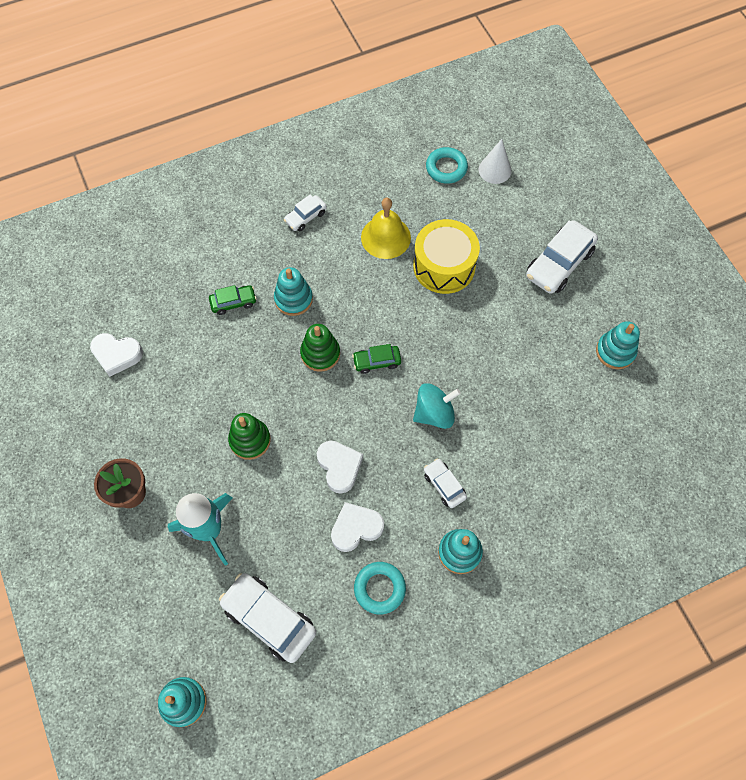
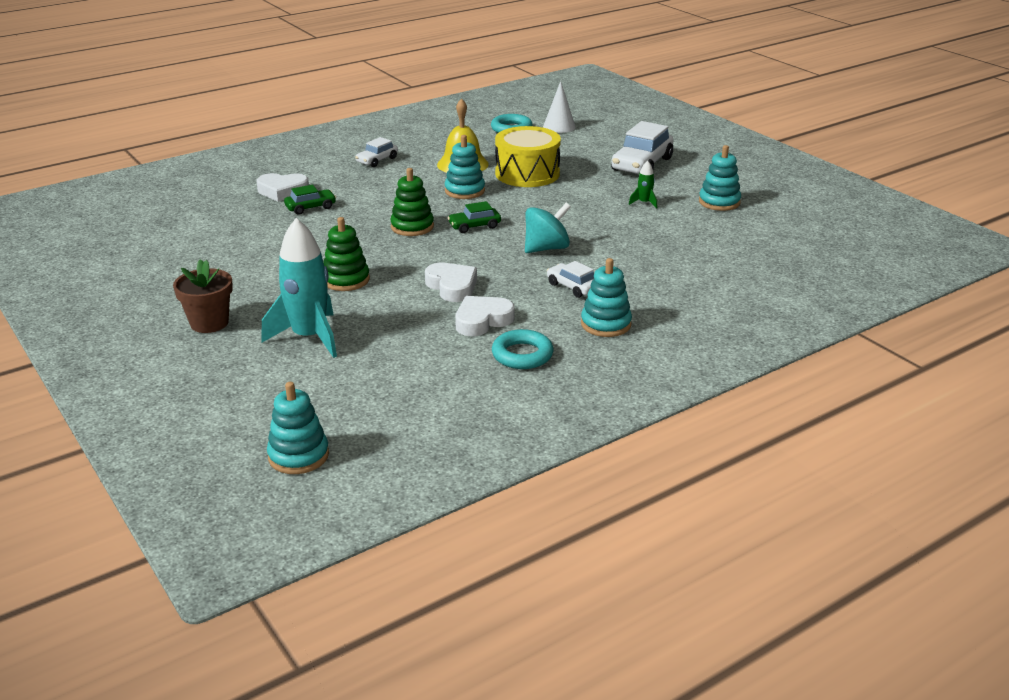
camera: 10 degrees left, 35 degrees down
white heart [90,333,143,377] -> white heart moved to [256,173,309,202]
white car [219,573,316,663] -> none
turquoise stacking toy [274,267,313,316] -> turquoise stacking toy moved to [444,135,485,199]
none -> green rocket [629,161,657,209]

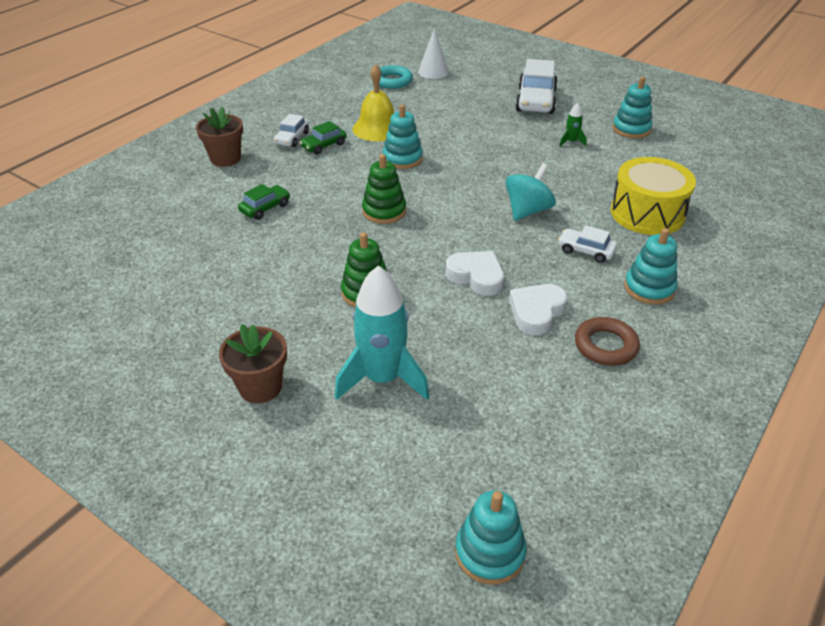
camera: 20 degrees left, 10 degrees up
white heart [256,173,309,202] -> none
green car [448,201,501,233] -> green car moved to [299,121,347,155]
turquoise ring [492,329,553,369] -> brown ring [575,317,640,366]
yellow drum [495,126,561,187] -> yellow drum moved to [610,157,696,235]
none -> brown flower pot [196,107,243,167]

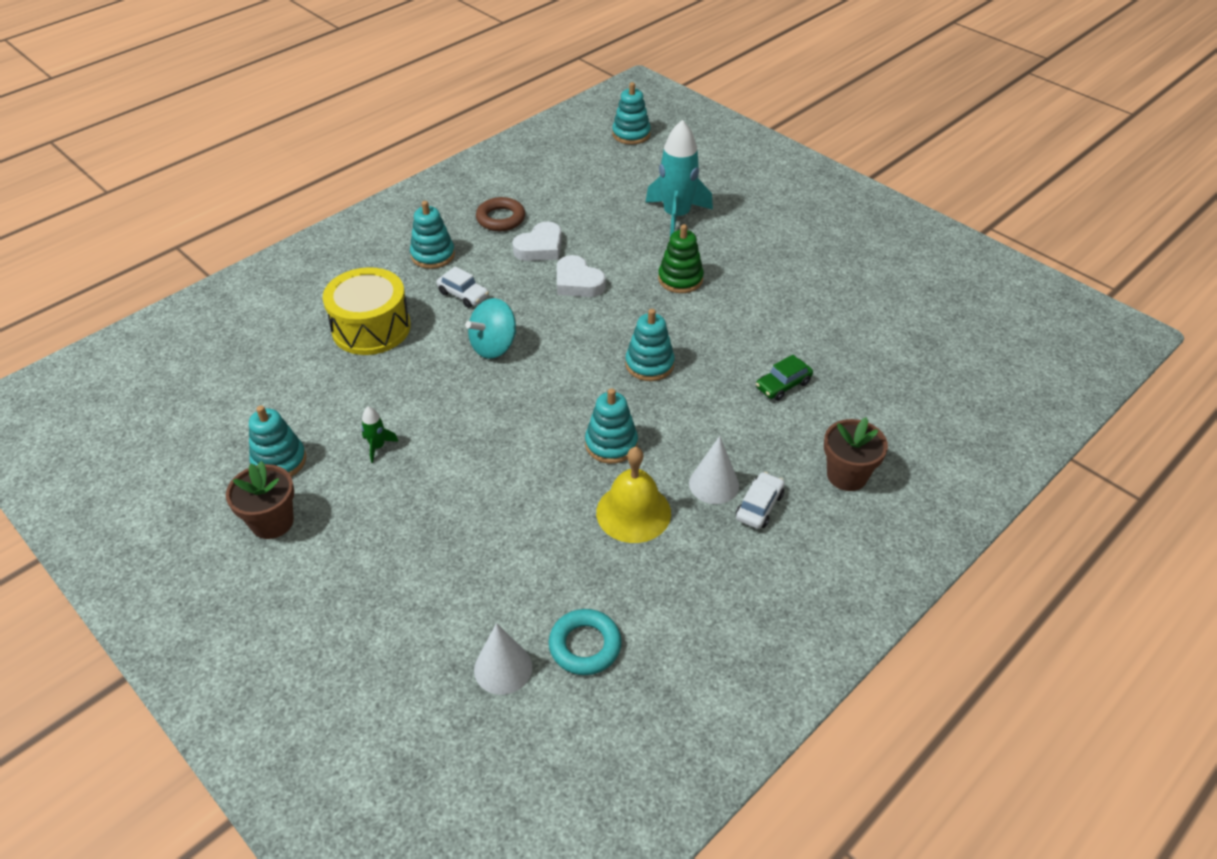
camera: 170 degrees left, 5 degrees up
brown flower pot [219,324,287,403] -> brown flower pot moved to [226,461,294,539]
green car [299,121,347,155] -> white cone [689,436,739,504]
green stacking toy [362,154,406,224] -> turquoise stacking toy [625,309,675,381]
white car [515,59,558,114] -> none

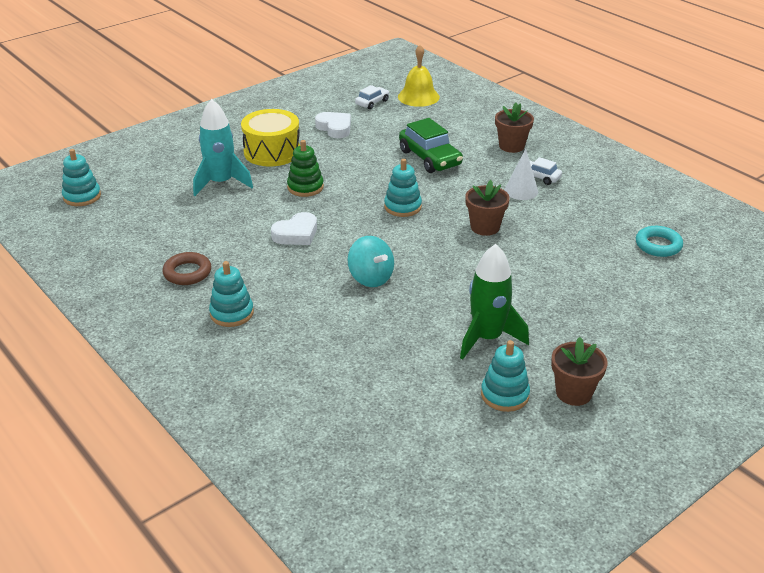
camera: 85 degrees left, 10 degrees down
yellow drum [323,267,411,355] -> yellow drum moved to [241,109,300,167]
green rocket [361,407,399,463] -> green rocket [460,244,529,359], size x2.32
white car [436,266,489,308] -> white car moved to [355,85,389,109]
white cone [474,623,532,695] -> none
white heart [512,221,562,261] -> white heart moved to [315,112,351,138]
turquoise stacking toy [585,388,638,464] -> brown flower pot [465,180,510,236]
yellow bell [596,447,671,543] -> yellow bell moved to [398,45,440,107]
green car [756,355,813,401] -> green car [399,118,463,173], size x1.84

